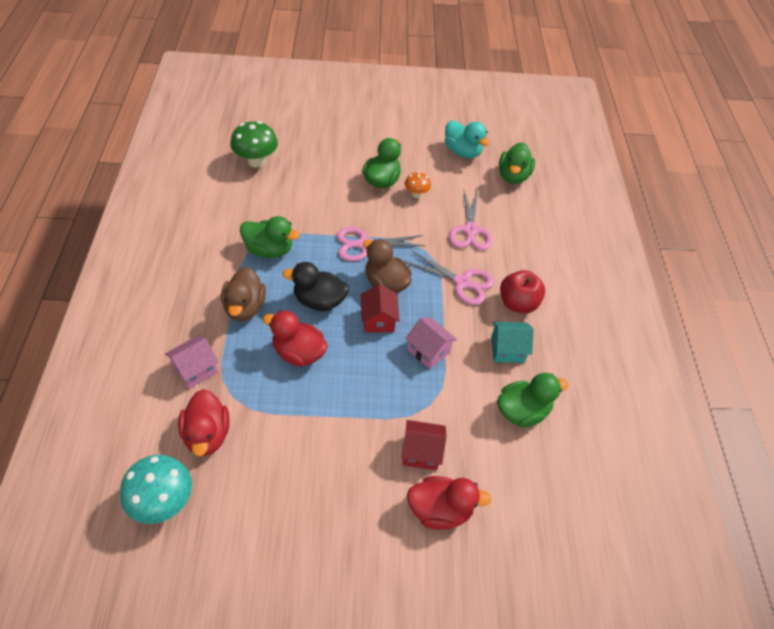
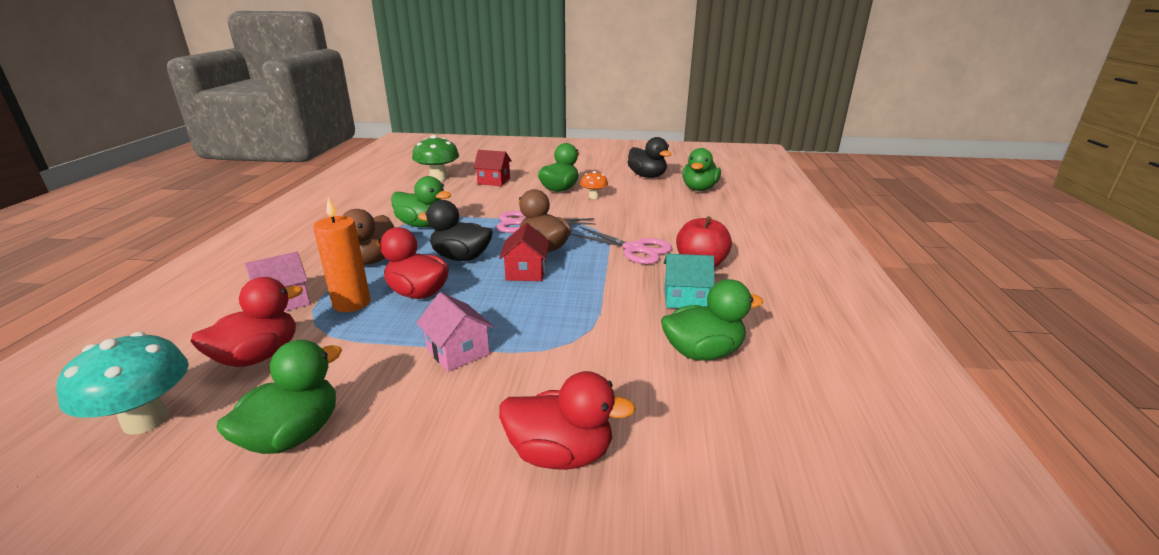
camera: 10 degrees right, 25 degrees down
red duck [178,389,230,456] -> red duck turned 135 degrees counterclockwise [190,277,303,367]
red house [402,420,447,470] -> red house moved to [473,150,512,186]
pink house [405,318,457,369] -> pink house moved to [416,292,494,372]
turquoise duck [445,120,490,158] -> black duck [628,137,672,178]
pink scissors [449,189,492,250] -> none
none -> green duck [216,340,342,454]
none -> orange candle [313,197,371,312]

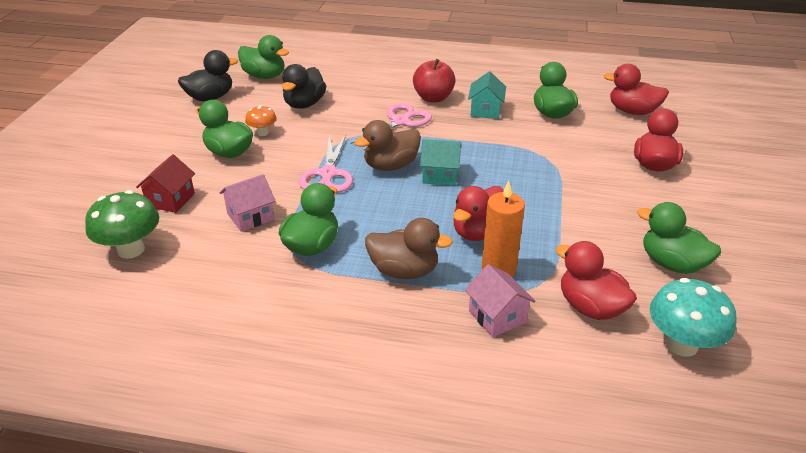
camera: 85 degrees left, 10 degrees up
pink house [416,292,494,372] -> pink house moved to [220,174,276,232]
black duck [418,200,493,261] -> black duck moved to [282,64,326,109]
red house [499,223,549,281] -> turquoise house [420,139,461,186]
none -> red duck [603,64,669,115]

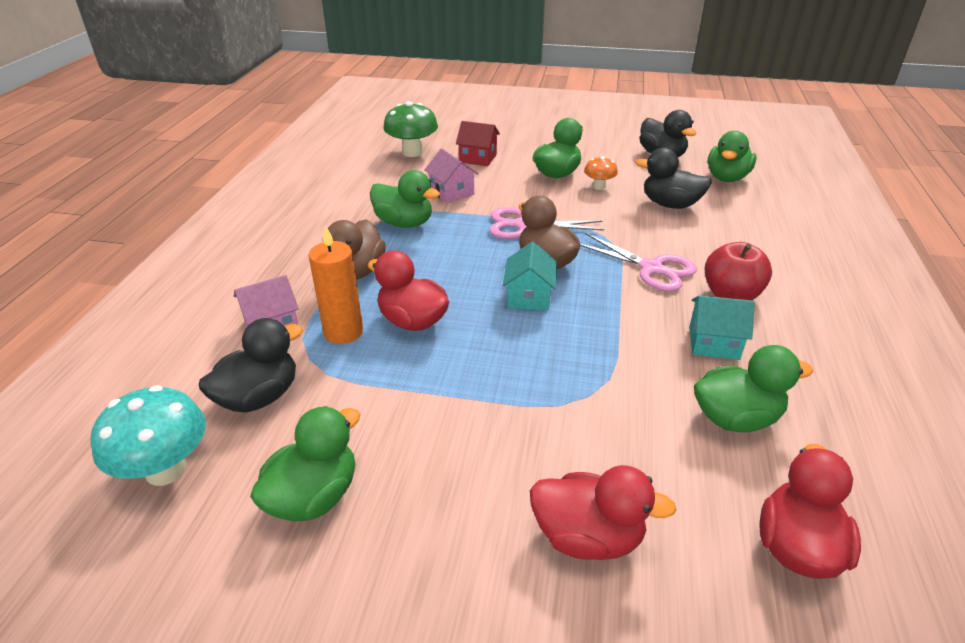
camera: 90 degrees right, 0 degrees up
red duck [556,241,637,320] -> black duck [199,318,303,413]

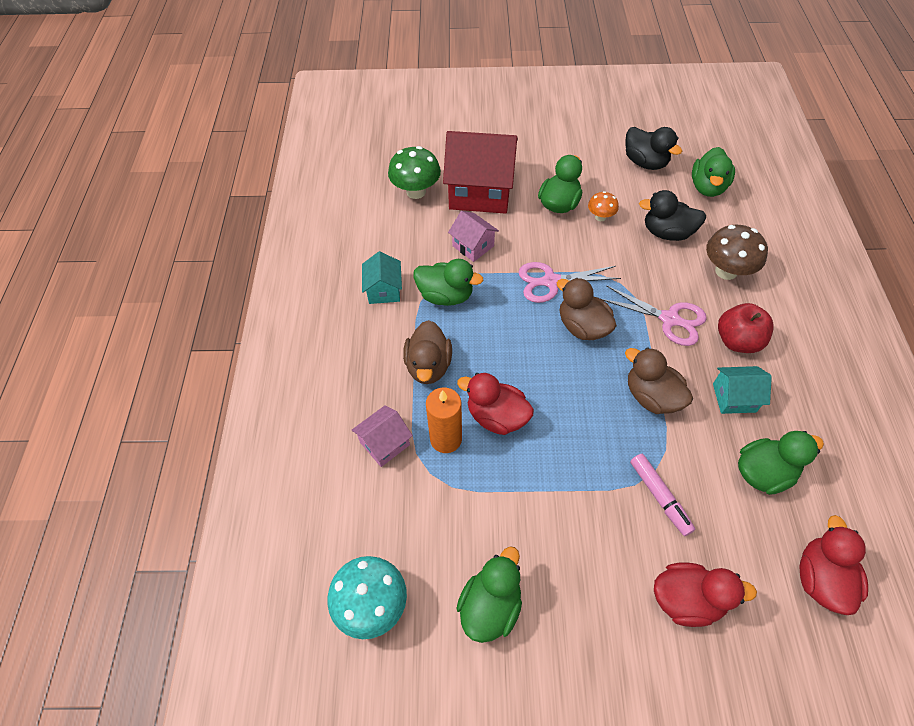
camera: 10 degrees left, 20 degrees up
black duck [199,318,303,413] -> none
red house [456,121,500,166] -> red house [443,131,518,214], size x2.01
turquoise house [503,242,557,311] -> turquoise house moved to [362,251,402,304]
none -> brown duck [625,347,693,414]
none -> pink marker [630,454,695,536]
none -> brown mushroom [706,225,768,280]

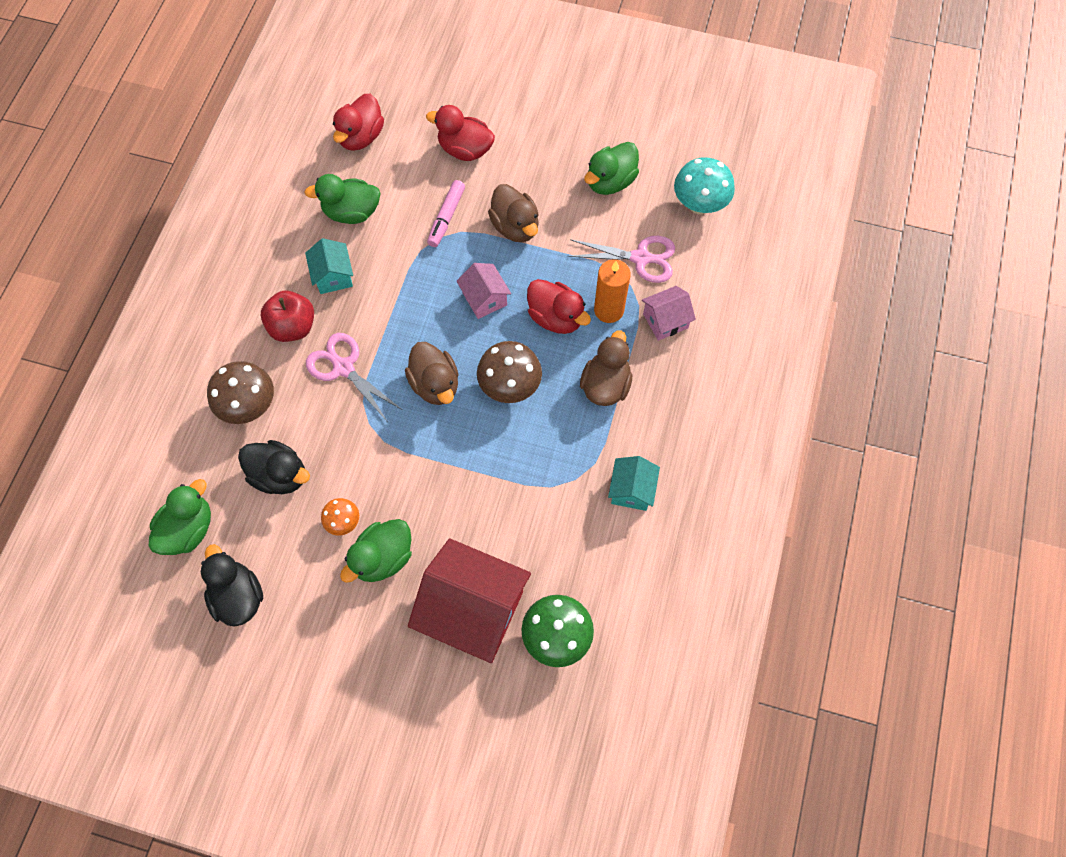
camera: 165 degrees left, 10 degrees up
green duck [413,259,483,306] -> none
pink house [448,211,499,262] -> pink house moved to [456,263,511,319]
pink scissors [518,262,621,303] -> pink scissors moved to [568,236,675,283]
brown duck [625,347,693,414] -> brown duck moved to [488,184,539,242]
pink marker [630,454,695,536] -> pink marker turned 150 degrees counterclockwise [427,180,465,247]
turquoise house [713,366,772,414] -> turquoise house turned 60 degrees clockwise [305,238,353,294]
none -> brown mushroom [477,341,542,403]

